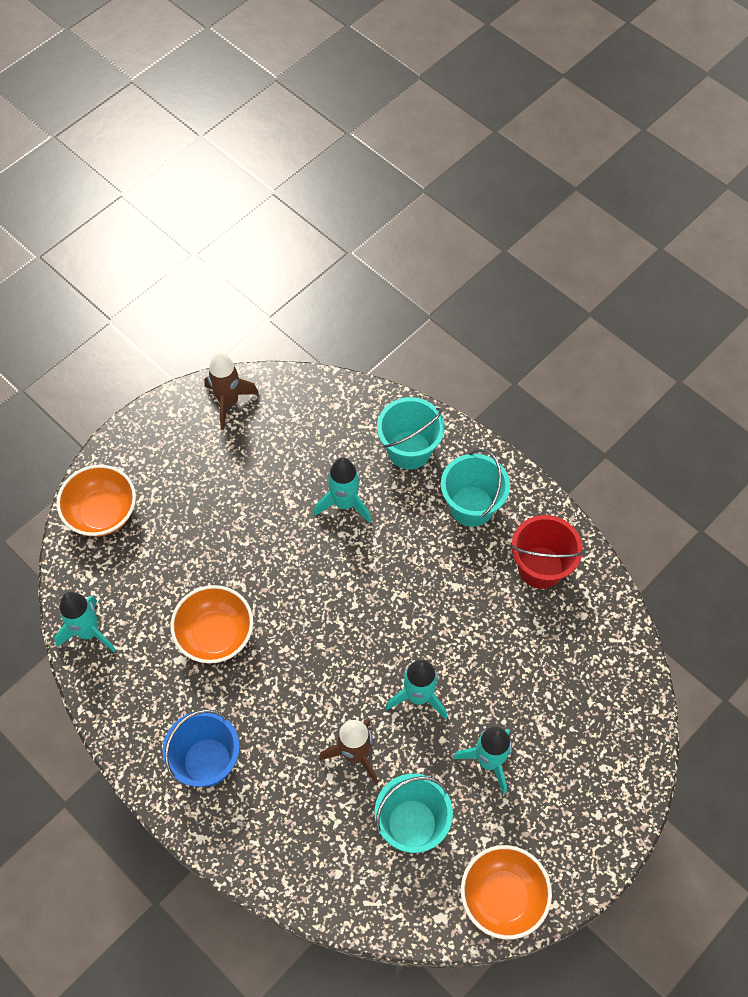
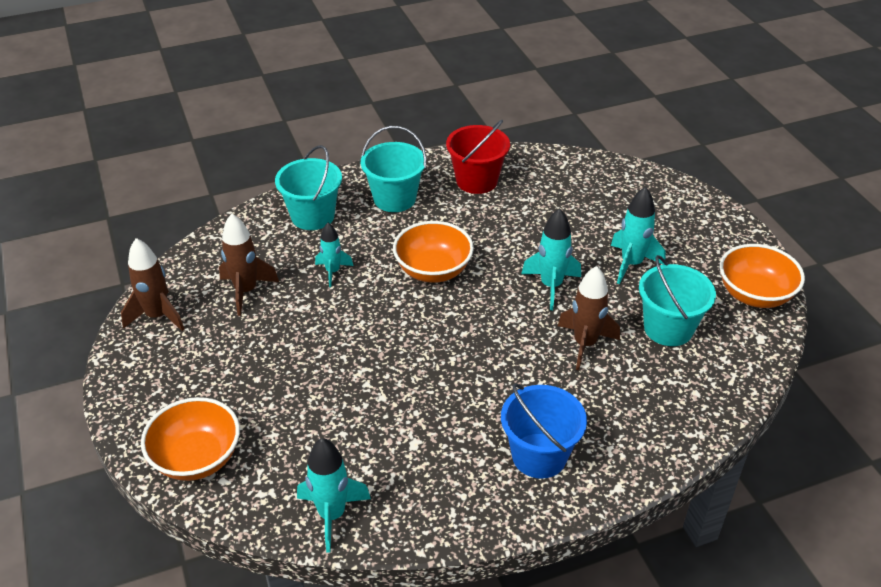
camera: 65 degrees left, 20 degrees down
orange bowl [170,585,253,663] -> orange bowl moved to [393,221,474,283]
turquoise rocket [314,458,371,523] -> turquoise rocket [315,223,353,287], size x0.65
none -> brown rocket [219,214,279,316]

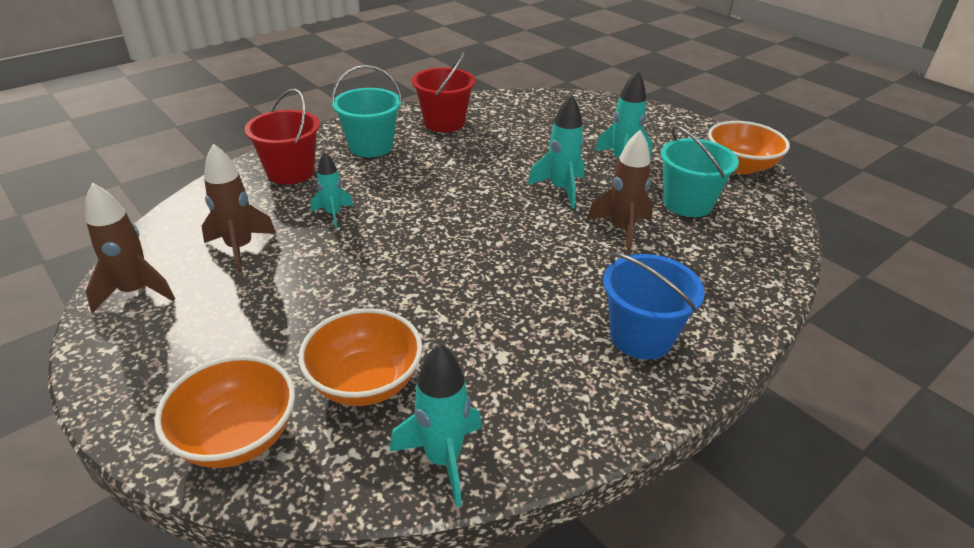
camera: 20 degrees left, 5 degrees down
turquoise bucket [275,145,342,230] -> red bucket [245,89,320,184]
orange bowl [393,221,474,283] -> orange bowl moved to [299,308,423,406]

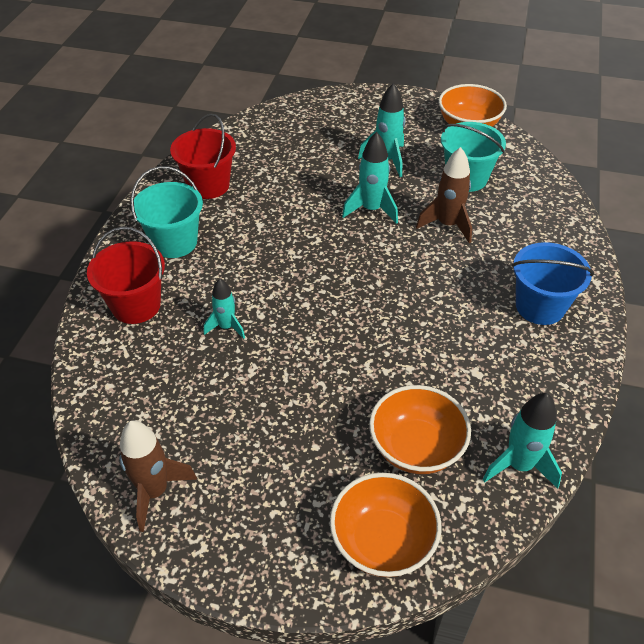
camera: 35 degrees left, 10 degrees up
brown rocket [202,144,276,273] -> none

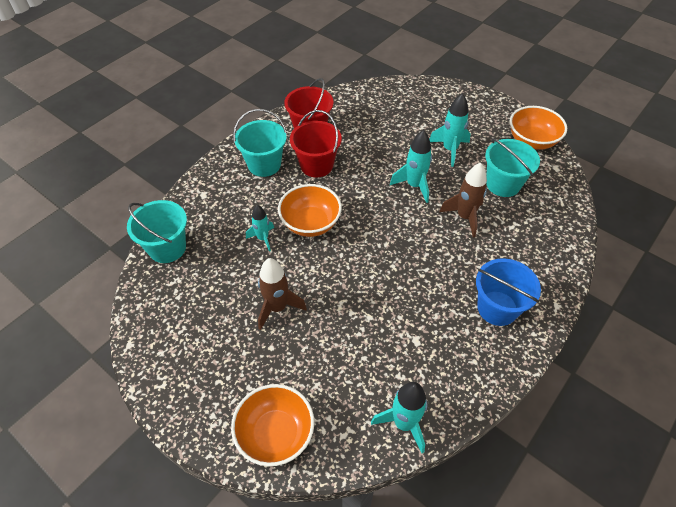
camera: 25 degrees right, 5 degrees up
red bucket [87,227,165,324] -> red bucket moved to [290,110,342,177]
brown rocket [119,420,197,532] -> brown rocket moved to [258,258,307,330]
orange bowl [369,385,471,474] -> orange bowl moved to [278,184,342,237]
none -> turquoise bucket [127,200,187,263]

